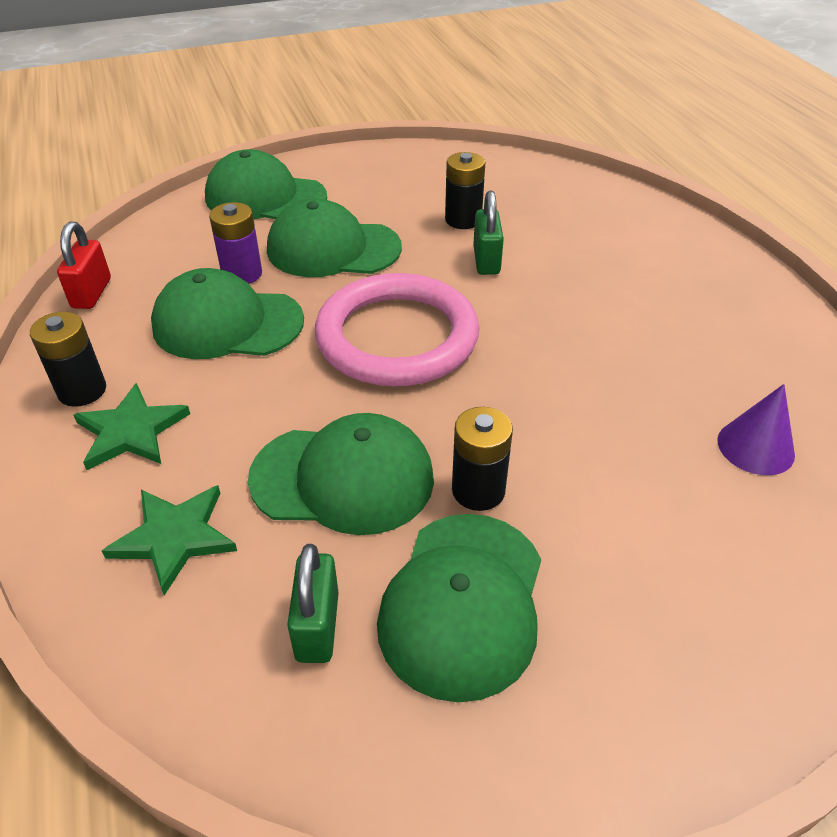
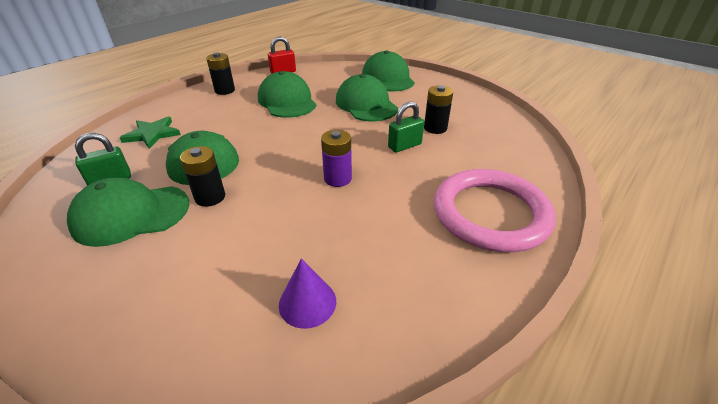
camera: 60 degrees right, 5 degrees down
green star [73,383,190,470] -> none
purple battery [209,202,262,284] -> purple battery moved to [321,130,352,187]
pink ring [315,273,479,387] -> pink ring moved to [434,169,556,252]

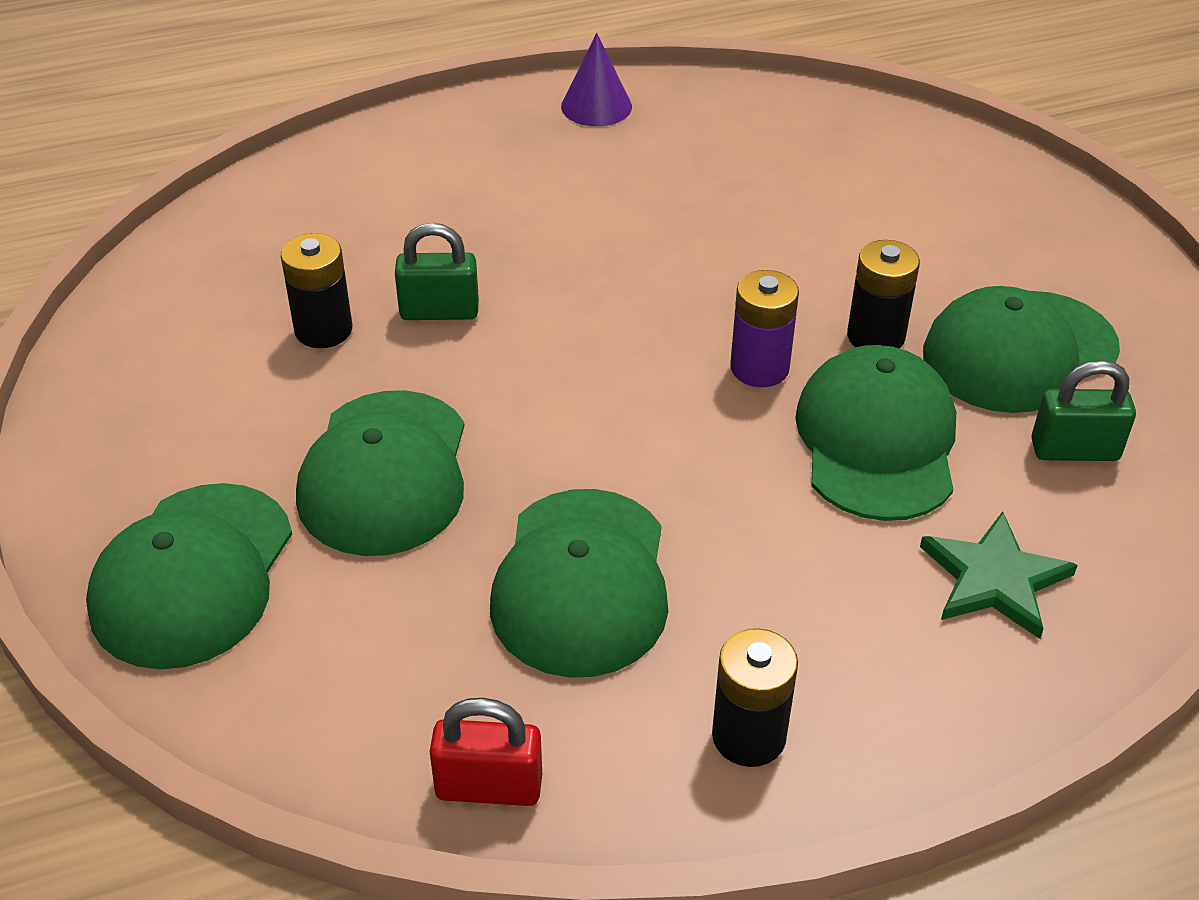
camera: 150 degrees left, 5 degrees up
green cap [67,178,190,247] -> green cap turned 135 degrees clockwise [923,286,1120,413]
purple cone [279,258,336,329] -> purple cone moved to [561,33,632,126]
purple battery [321,130,352,187] -> purple battery moved to [730,270,799,387]
pink ring [434,169,556,252] -> none

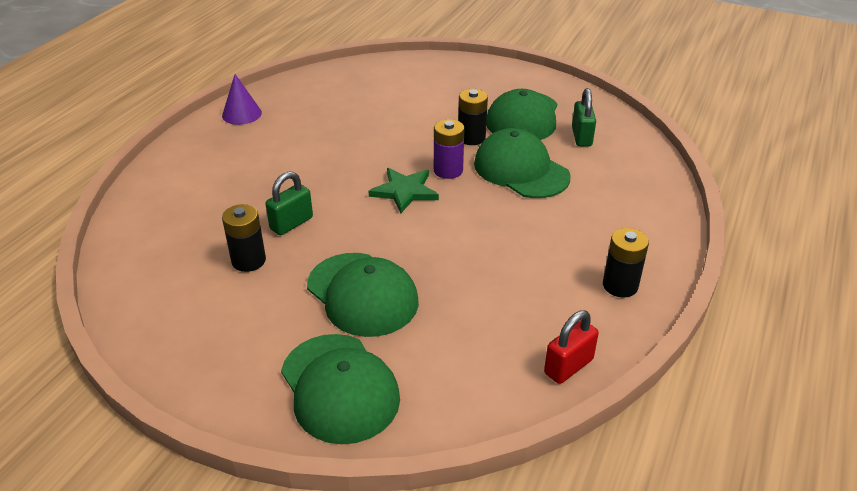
camera: 45 degrees left, 5 degrees down
green cap [490,489,668,678] -> none
green star [920,511,1078,639] -> green star moved to [369,168,439,213]
green padlock [1031,360,1136,461] -> green padlock turned 45 degrees counterclockwise [572,88,596,146]

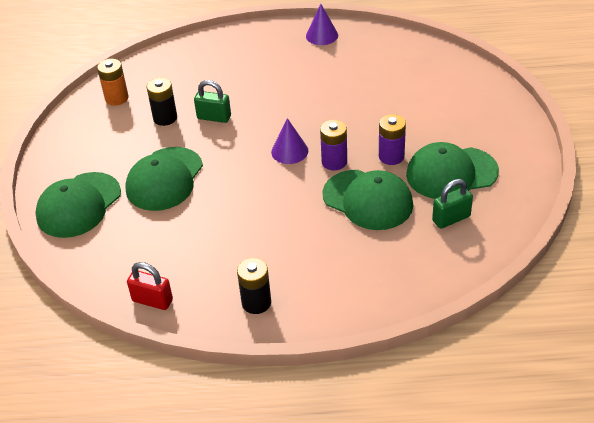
camera: 65 degrees right, 5 degrees up
green star [369,168,439,213] -> purple cone [271,118,308,164]
black battery [458,89,488,145] -> purple battery [379,114,406,165]
green cap [474,128,571,198] -> green cap turned 105 degrees clockwise [322,170,413,230]
none -> orange battery [97,59,129,106]

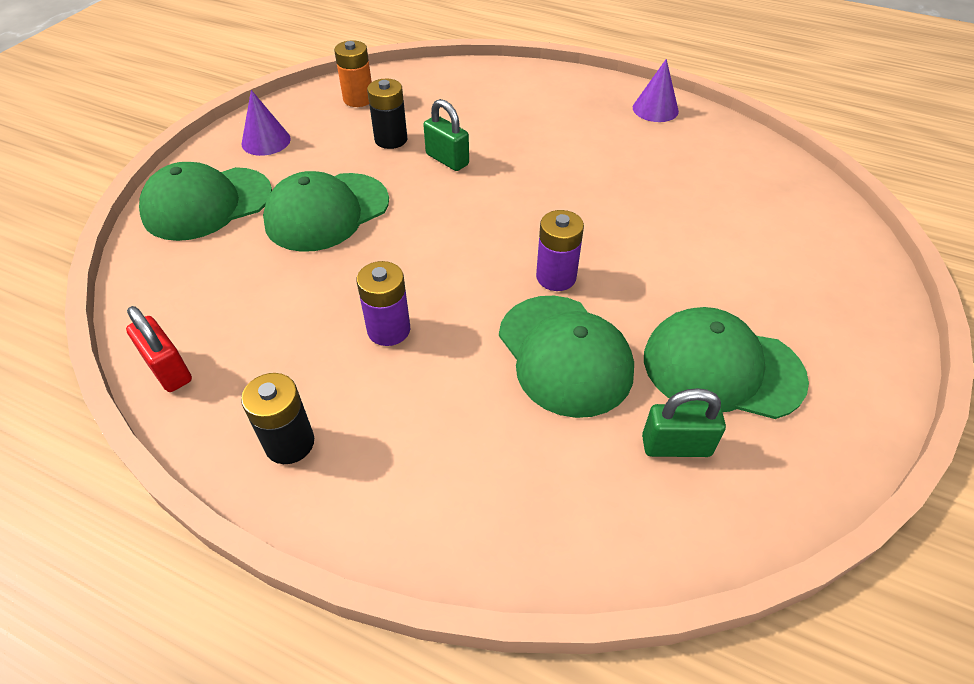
camera: 25 degrees right, 5 degrees up
purple cone [271,118,308,164] -> purple cone moved to [242,90,291,156]
purple battery [379,114,406,165] -> purple battery moved to [357,261,410,346]

